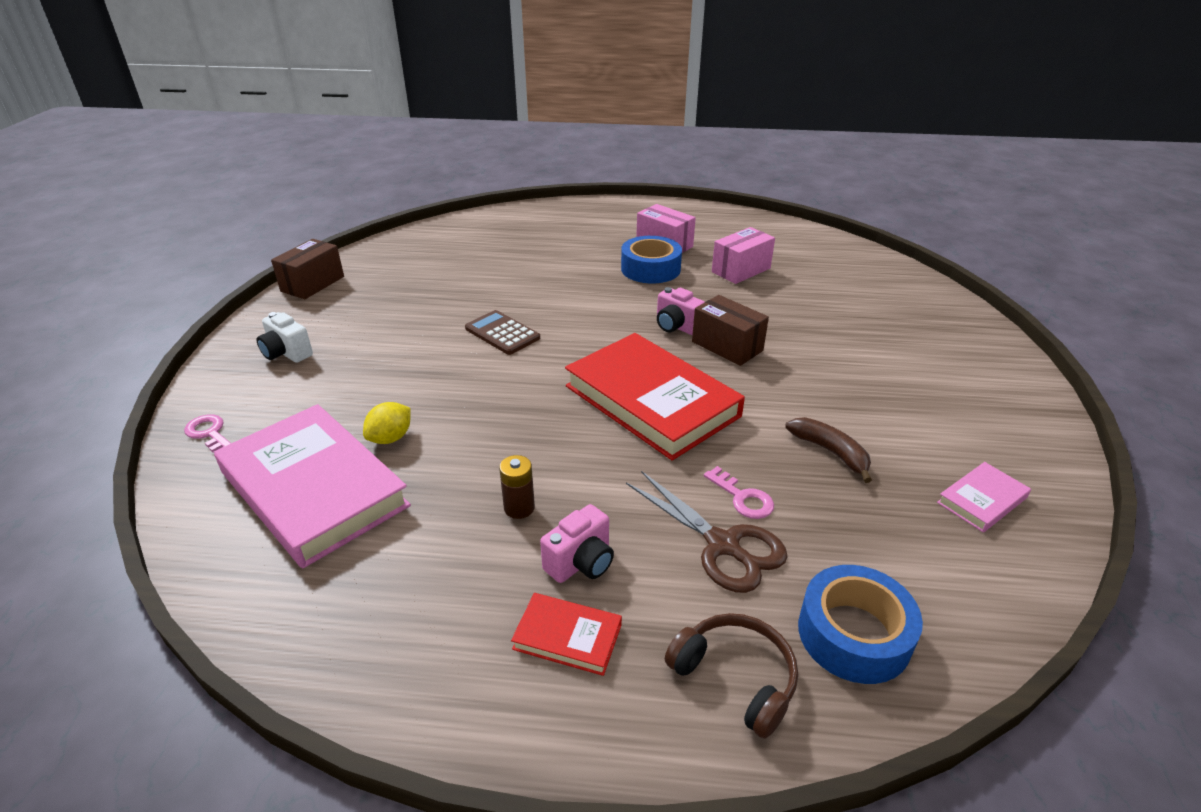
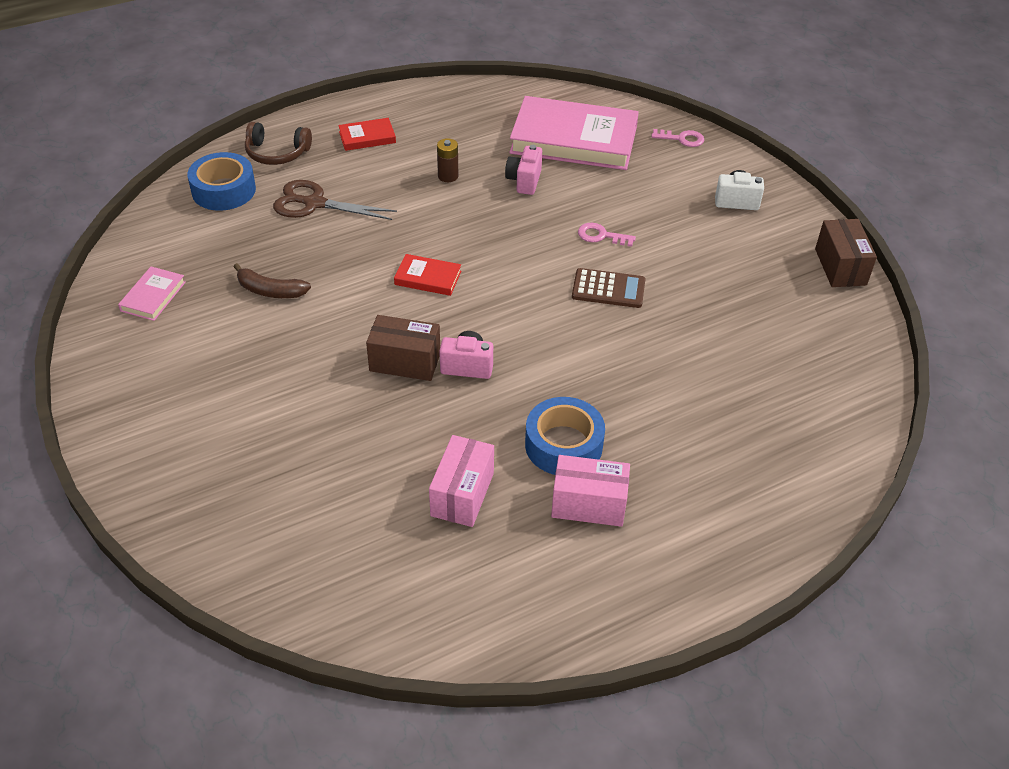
camera: 145 degrees right, 10 degrees up
yellow lemon [363,402,411,444] -> none
pink camera [540,504,614,583] -> pink camera moved to [505,145,542,195]
red book [565,333,745,461] -> red book [394,254,461,296], size x0.44
pink key [704,466,774,519] -> pink key moved to [578,223,636,247]

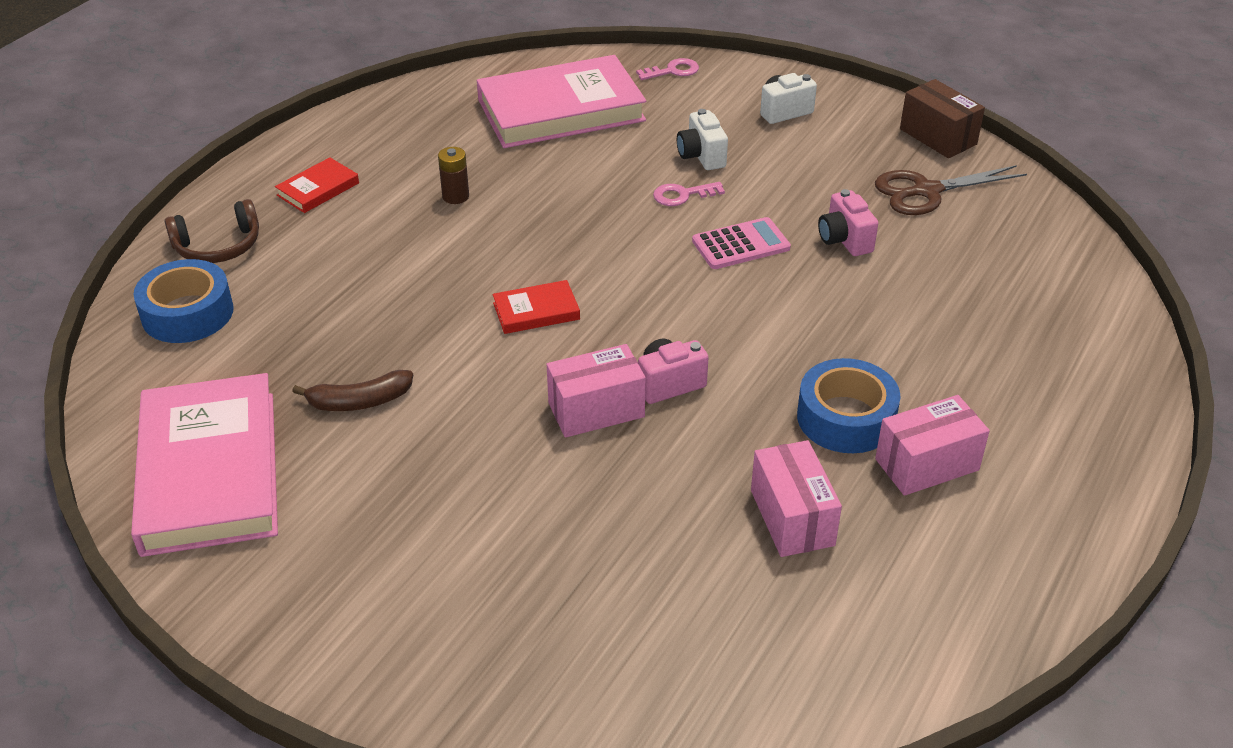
camera: 30 degrees left, 5 degrees down
pink book [118,266,186,321] -> pink book [131,373,278,557], size x2.28
brown scissors [273,180,397,220] -> brown scissors moved to [875,165,1027,215]
brown box [366,315,440,381] -> pink box [547,344,646,438]
pink camera [505,145,542,195] -> pink camera moved to [818,189,878,256]
brown calculator [572,268,645,308] -> pink calculator [692,217,791,269]
none -> white camera [677,109,728,170]

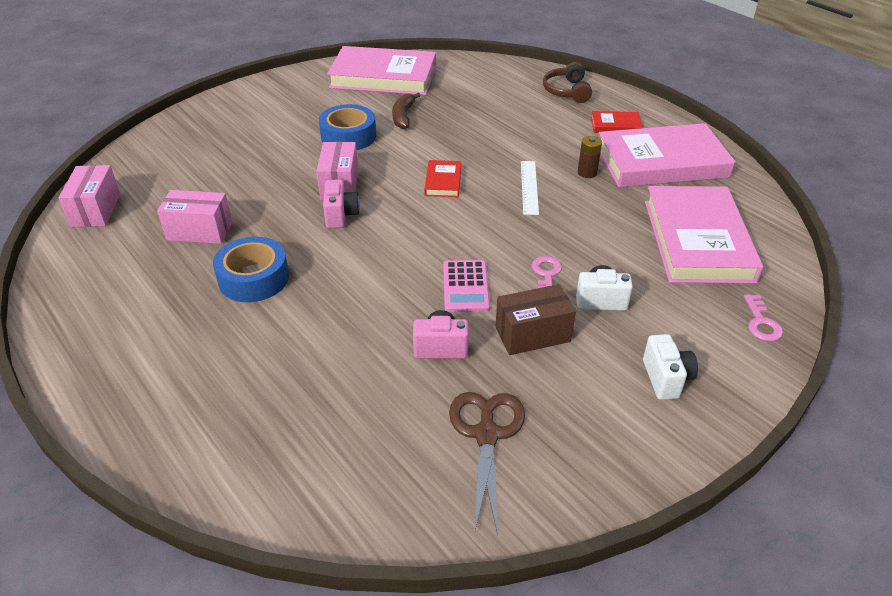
camera: 110 degrees right, 0 degrees up
blue tape [134,259,234,343] -> blue tape moved to [319,104,376,150]
red book [275,157,359,213] -> red book turned 60 degrees counterclockwise [591,111,643,133]
pink box [875,395,990,496] -> pink box moved to [59,165,120,227]
brown box [900,79,985,158] -> brown box moved to [496,284,576,355]
none -> white ruler [521,161,539,215]
none -> pink book [599,123,735,187]

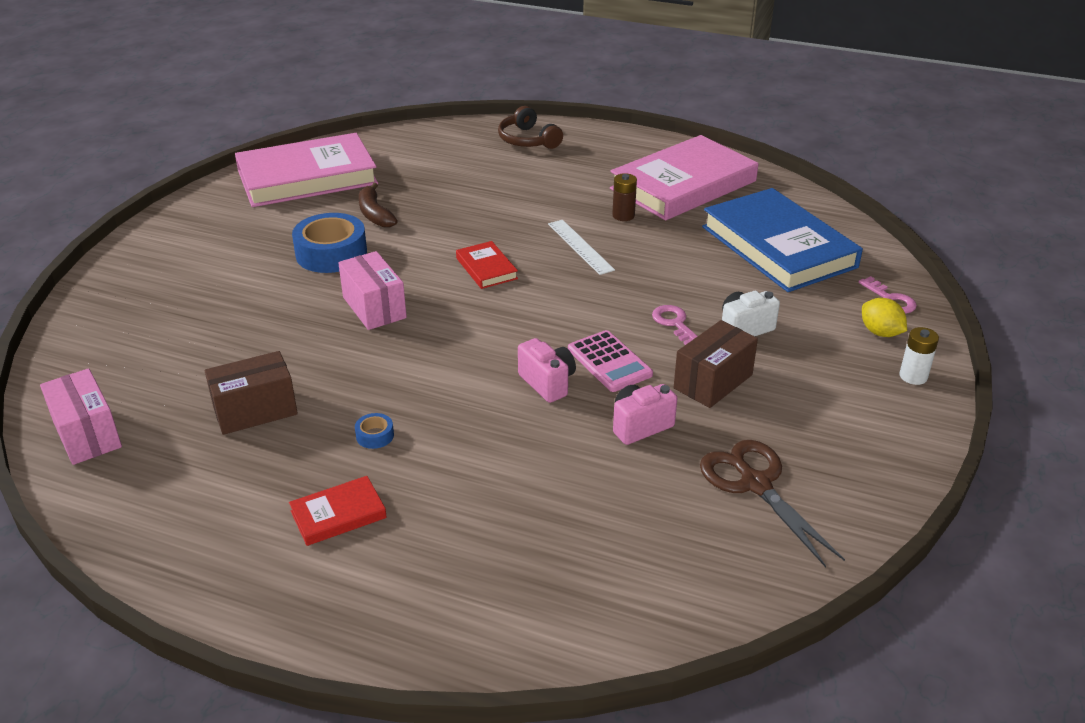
camera: 30 degrees left, 5 degrees down
pink box [157,190,232,244] -> brown box [205,351,298,435]
blue tape [213,237,289,302] -> blue tape [355,413,394,449], size x0.43
pink camera [323,179,360,228] -> pink camera moved to [518,338,576,403]
red book [591,111,643,133] -> red book moved to [289,476,387,546]
white camera [643,334,698,400] -> none
pink book [645,186,763,284] -> blue book [702,188,863,292]
none -> yellow lemon [862,298,907,337]
none -> white battery [900,327,939,385]

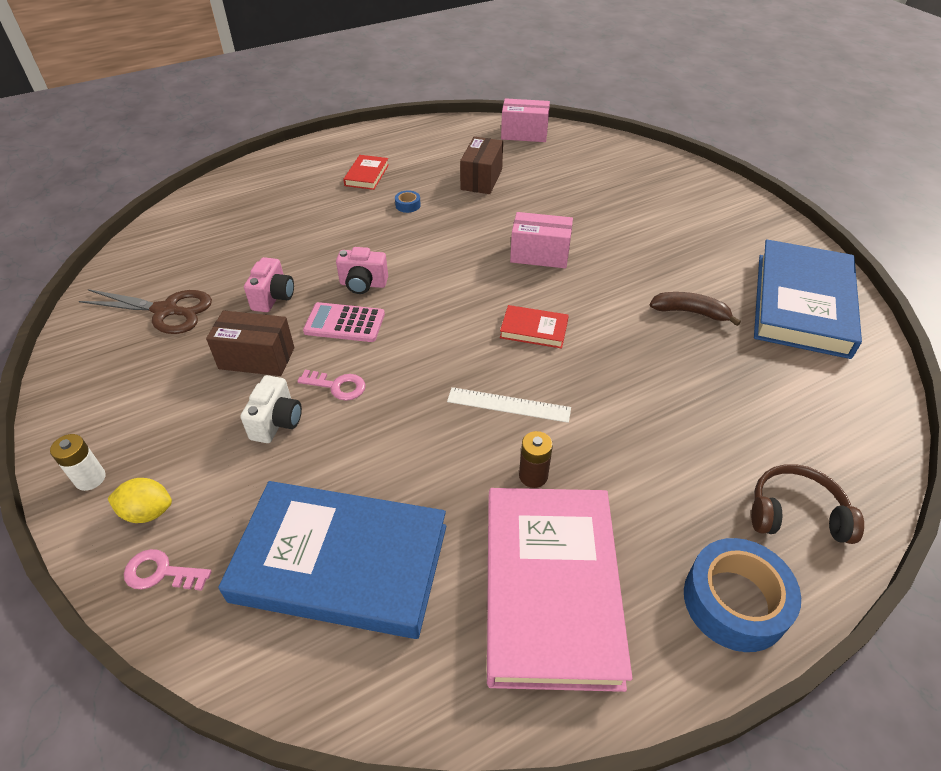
camera: 130 degrees right, 10 degrees up
pink book [235,133,378,207] -> blue book [754,239,862,359]
blue tape [292,213,367,273] -> blue tape moved to [684,538,801,652]
brown box [674,320,758,408] -> brown box turned 75 degrees counterclockwise [206,310,294,376]

